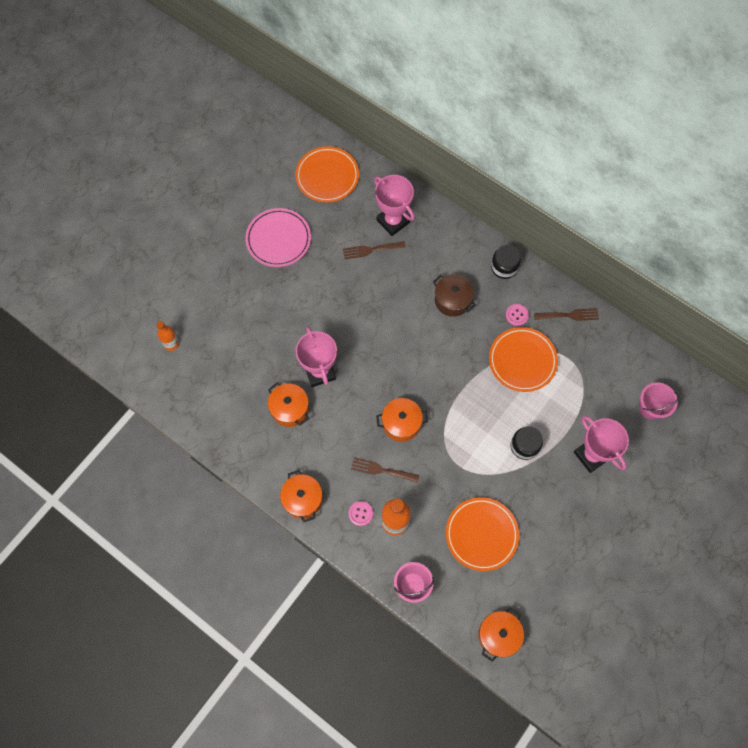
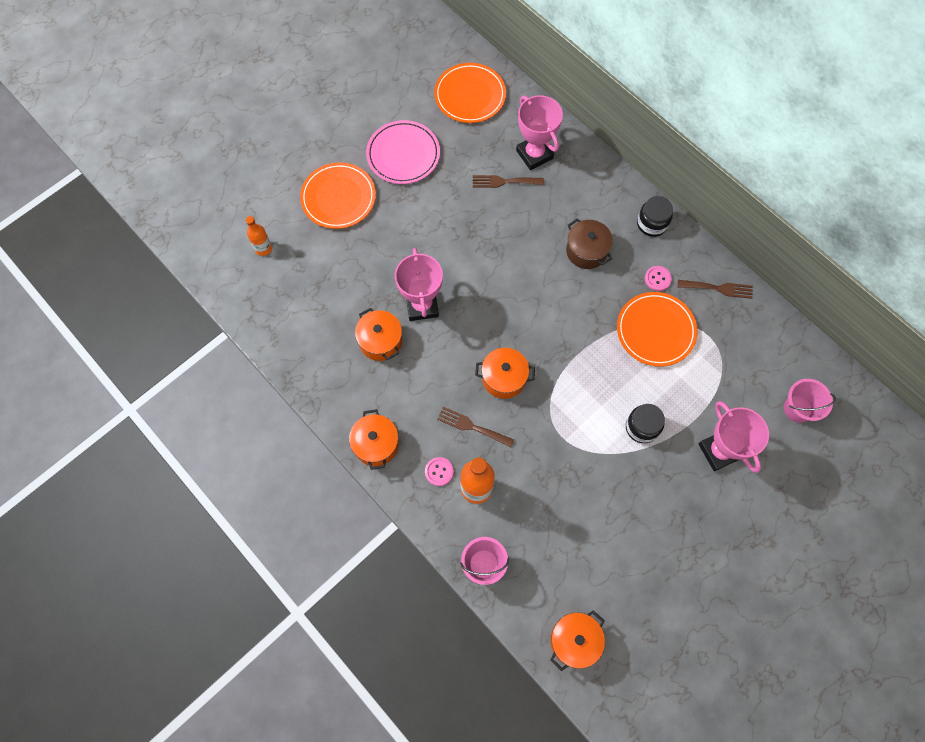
camera: 10 degrees right, 0 degrees up
orange plate [446,497,519,571] -> orange plate moved to [300,162,376,229]

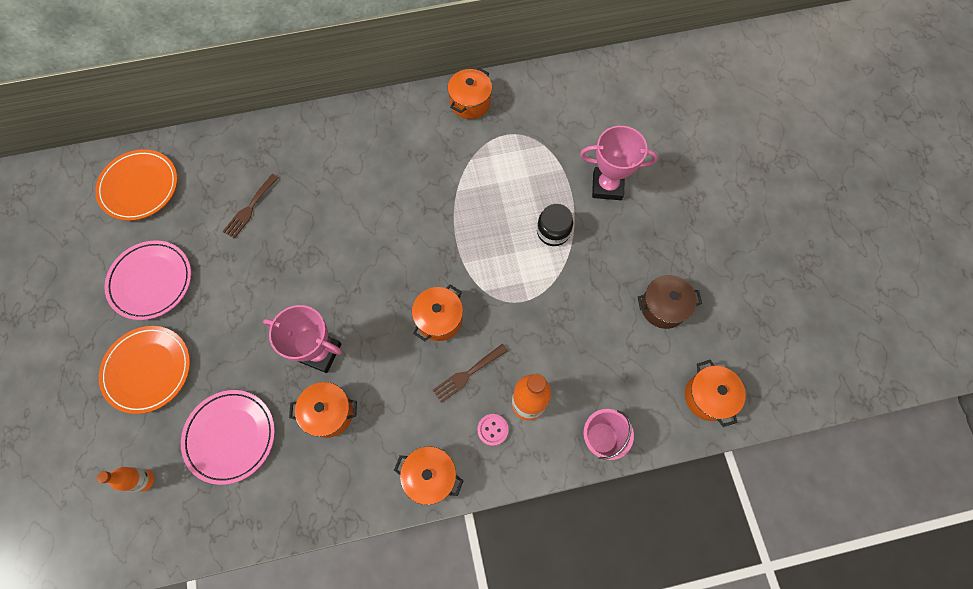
camera: 60 degrees left, 0 degrees up
pink trophy [516,95,563,170] -> none
brown pot [566,218,613,269] -> brown pot moved to [638,275,702,329]
orange plate [617,292,698,367] -> none
black jar [637,196,673,237] -> none
pink button [645,266,672,291] -> none
brown fork [678,280,753,299] -> orange pot [448,68,492,119]
pink bucket [784,379,836,423] -> none
none -> pink plate [181,390,275,485]

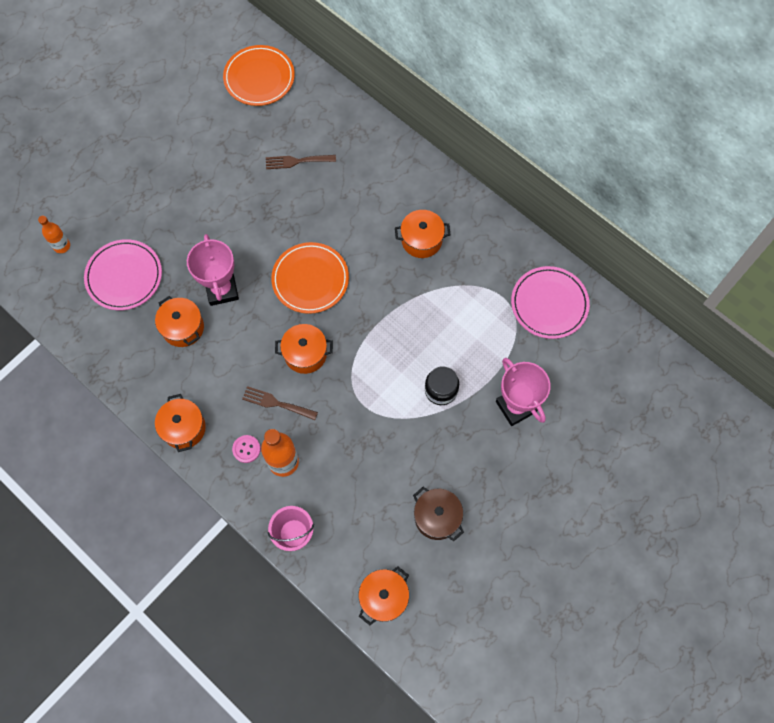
camera: 55 degrees right, 0 degrees up
orange plate [99,326,190,414] -> orange plate moved to [271,242,349,314]
pink plate [104,240,191,320] -> pink plate moved to [511,266,590,339]
orange pot [448,68,492,119] -> orange pot moved to [395,210,451,258]

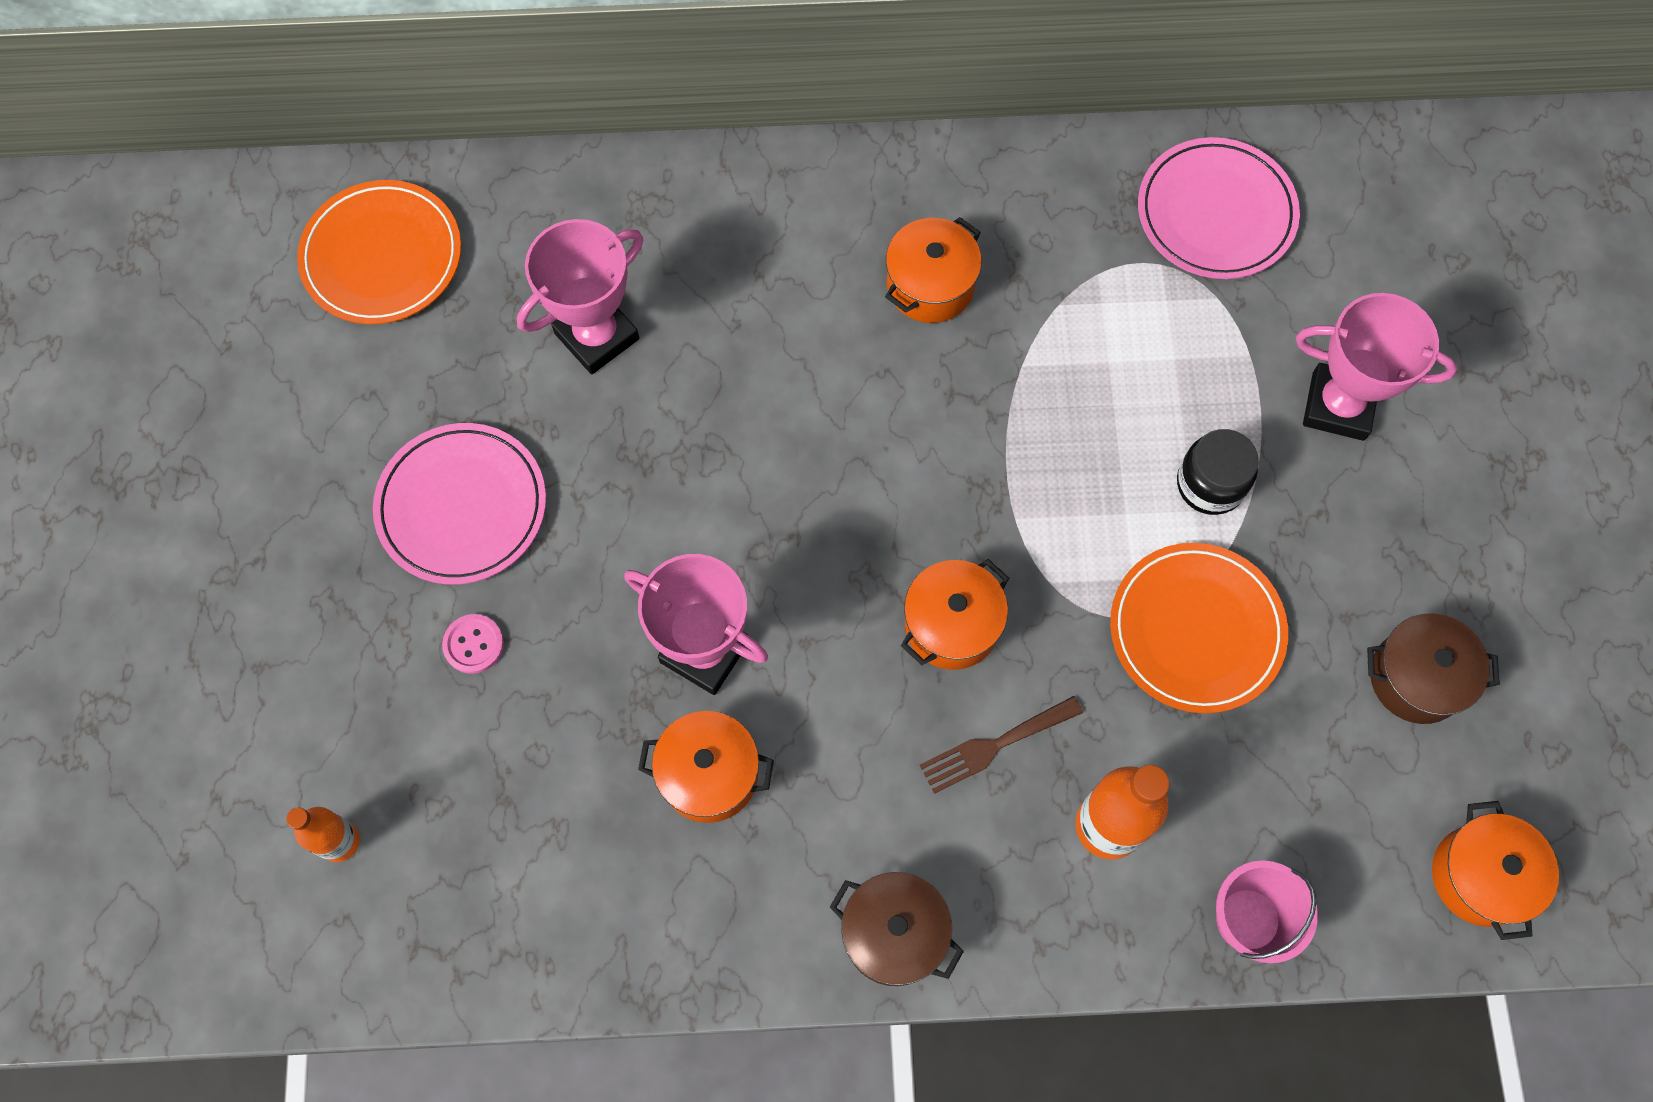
camera: 45 degrees left, 0 degrees up
pink plate [84,239,162,310] -> pink plate moved to [373,423,546,585]
orange pot [155,394,206,452] -> brown pot [830,872,964,986]
pink button [232,435,261,463] -> pink button moved to [442,614,504,674]
brown fork [266,155,336,169] -> pink trophy [517,219,643,374]
orange plate [271,242,349,314] -> orange plate moved to [1110,543,1288,714]

